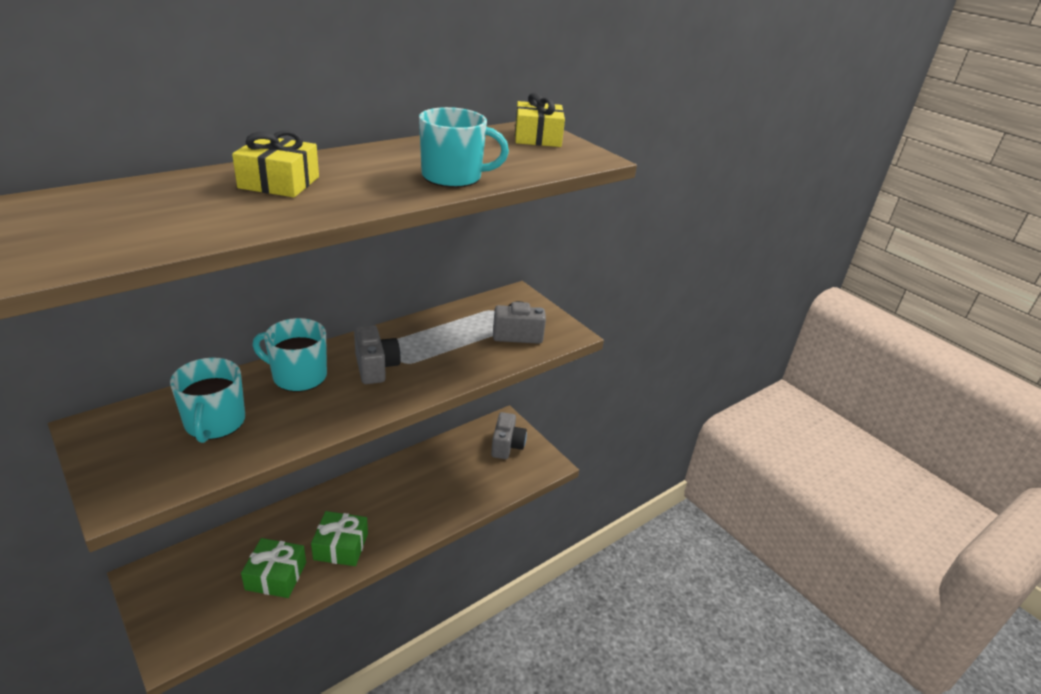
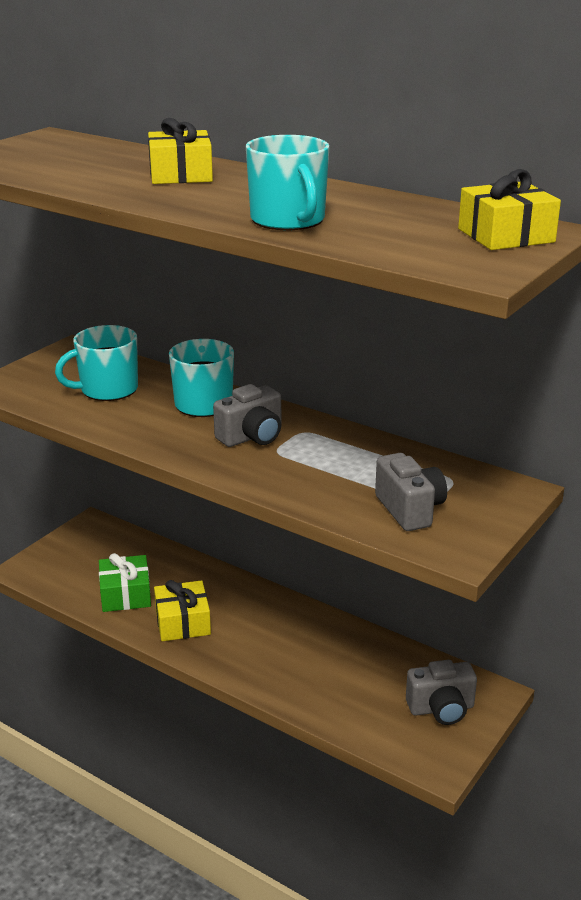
camera: 75 degrees right, 5 degrees down
green gift [311,511,368,566] -> yellow gift [154,580,211,641]

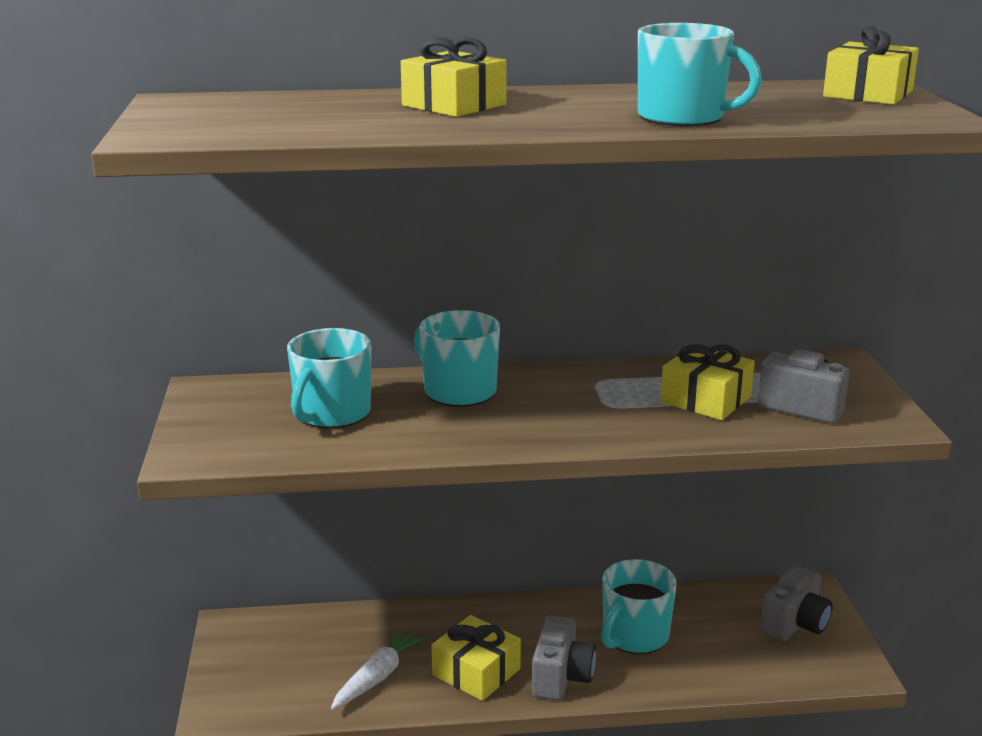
camera: 40 degrees left, 5 degrees down
green gift [99,553,151,612] -> white carrot [331,628,425,710]
grey camera [213,384,281,447] -> grey camera moved to [532,616,596,700]
none -> turquoise mug [601,559,677,654]
none -> yellow gift [660,344,755,420]

